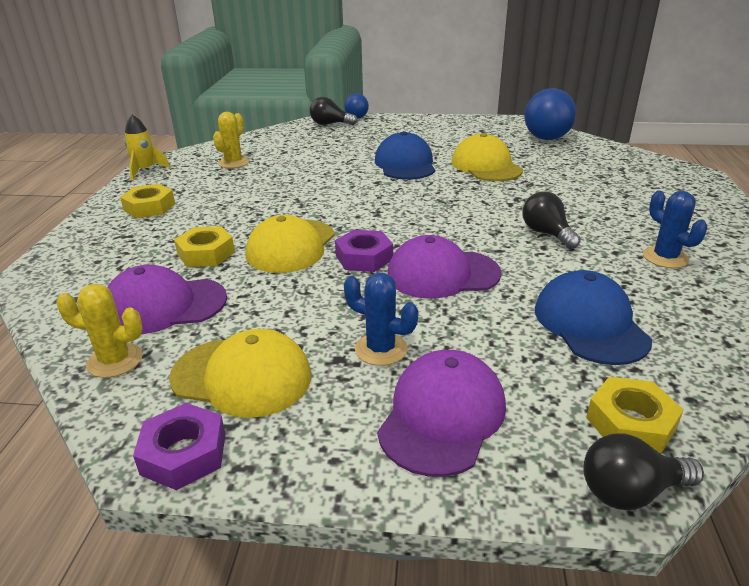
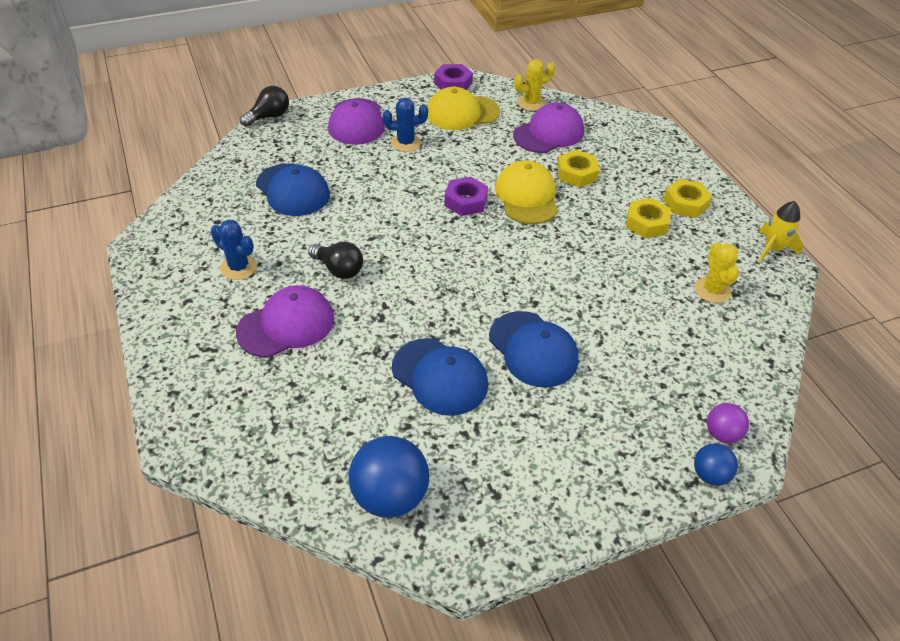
camera: 150 degrees right, 15 degrees up
black light bulb [310,97,358,125] -> purple ball [707,403,749,443]
purple cap [387,235,502,298] -> purple cap moved to [236,285,334,358]
yellow cap [452,133,523,181] -> blue cap [392,338,488,416]
yellow nut [586,377,683,454] -> yellow nut moved to [626,198,671,238]

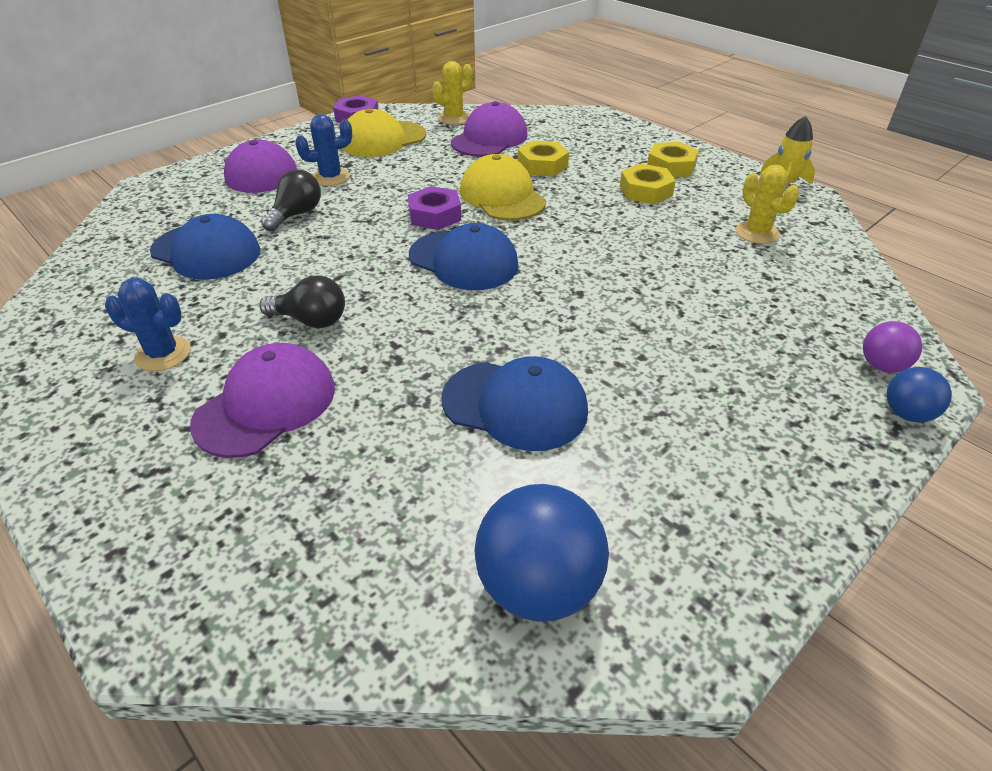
camera: 20 degrees left, 5 degrees down
black light bulb [240,86,289,126] -> black light bulb moved to [261,170,321,232]
blue cap [489,311,579,388] -> blue cap moved to [409,223,519,290]

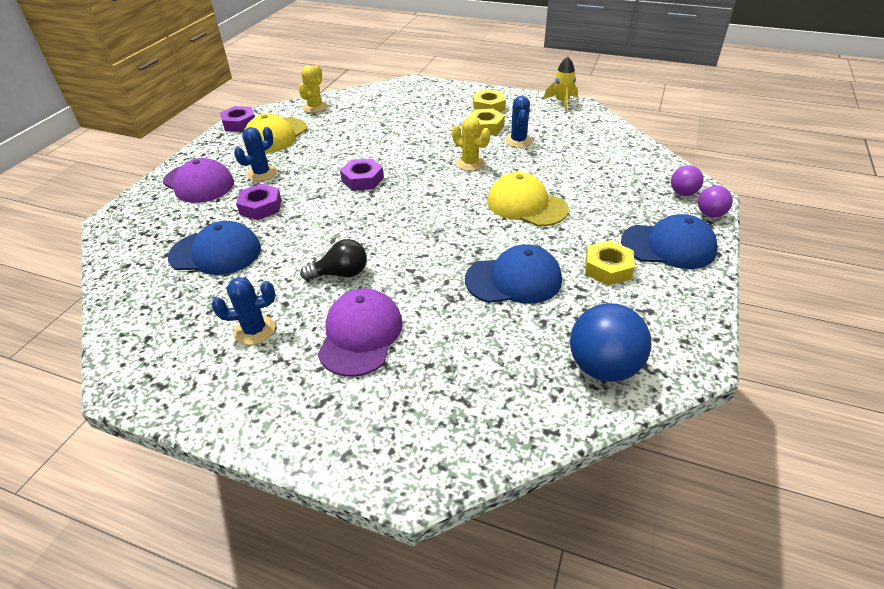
camera: 25 degrees left, 0 degrees up
black light bulb [261,170,321,232] -> purple nut [236,183,281,220]
blue cap [409,223,519,290] -> blue cap moved to [621,214,718,269]
purple cap [451,101,528,157] -> none
yellow cap [460,154,546,221] -> yellow cap moved to [487,172,569,226]
yellow nut [517,141,569,176] -> yellow nut moved to [585,240,635,286]
yellow cactus [736,165,799,244] -> yellow cactus moved to [452,117,490,171]
blue ball [886,367,952,422] -> purple ball [698,186,733,218]
none -> blue cactus [505,96,533,148]

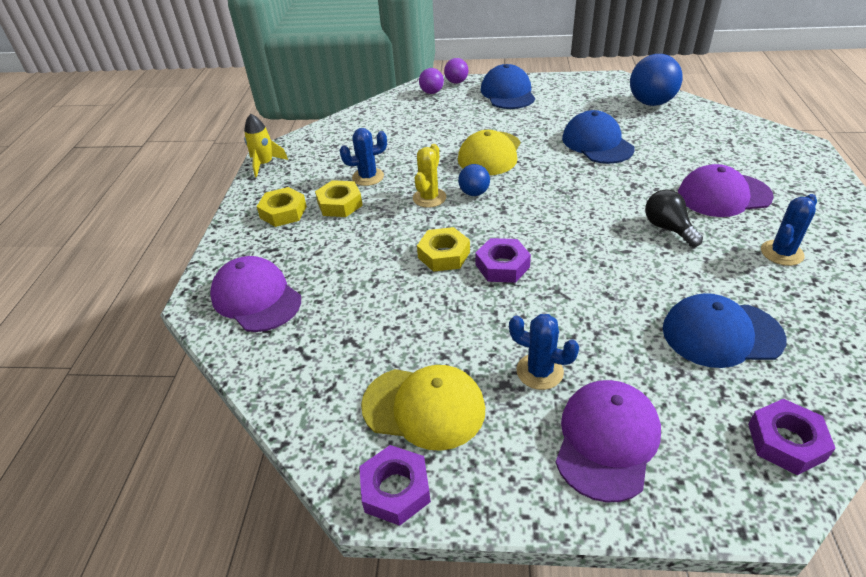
camera: 105 degrees left, 0 degrees up
blue cap [168,221,261,275] -> blue cap turned 75 degrees counterclockwise [663,293,787,368]
blue cactus [211,277,275,345] -> blue cactus turned 75 degrees clockwise [761,194,817,266]
purple nut [236,183,281,220] -> purple nut moved to [748,399,836,475]
yellow cactus [298,65,328,113] -> none
yellow nut [585,240,635,286] -> yellow nut moved to [417,227,470,272]
none -> purple cap [210,256,301,332]
none -> blue ball [458,164,490,196]

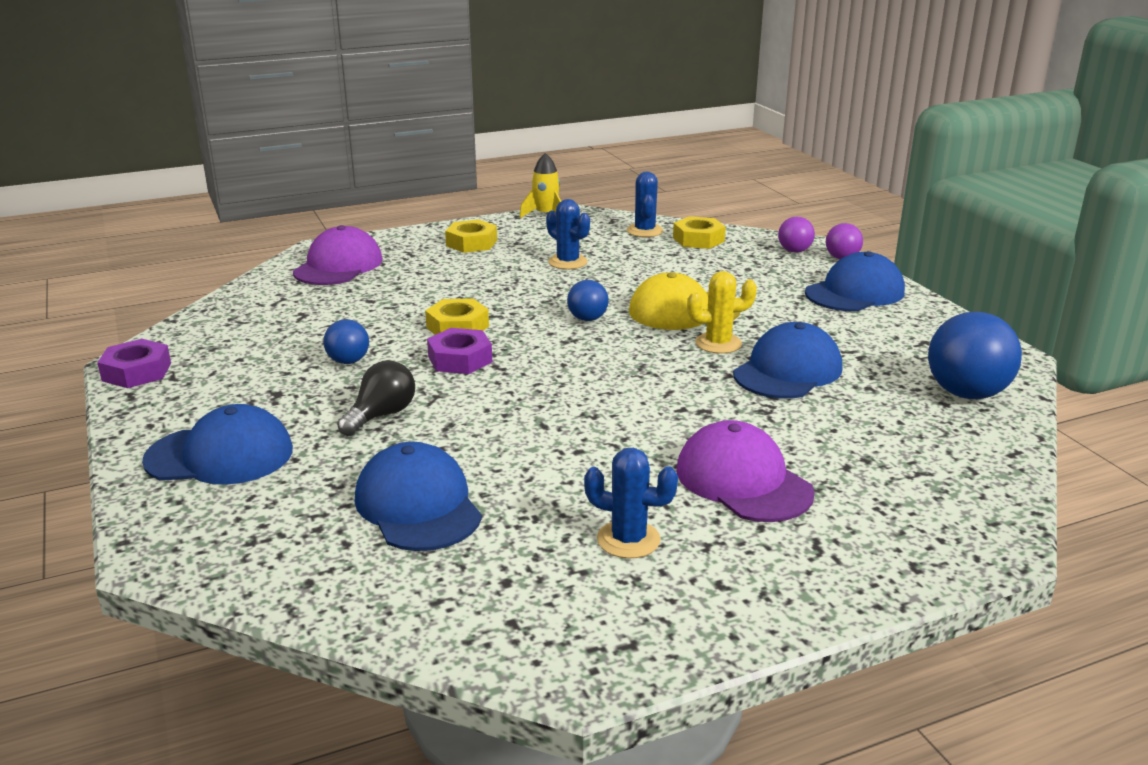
camera: 60 degrees right, 15 degrees down
yellow nut [315,180,363,217] -> yellow nut moved to [673,216,726,249]
yellow cap [361,365,485,451] -> none
yellow cactus [413,144,446,208] -> yellow cactus moved to [687,271,757,354]
blue cactus [509,314,579,390] -> blue cactus moved to [627,171,663,237]
purple cap [555,380,661,503] -> blue cap [142,404,293,485]
black light bulb [645,189,703,247] -> black light bulb moved to [337,361,415,436]
purple nut [748,399,836,475] -> none
none -> blue ball [324,319,369,364]

